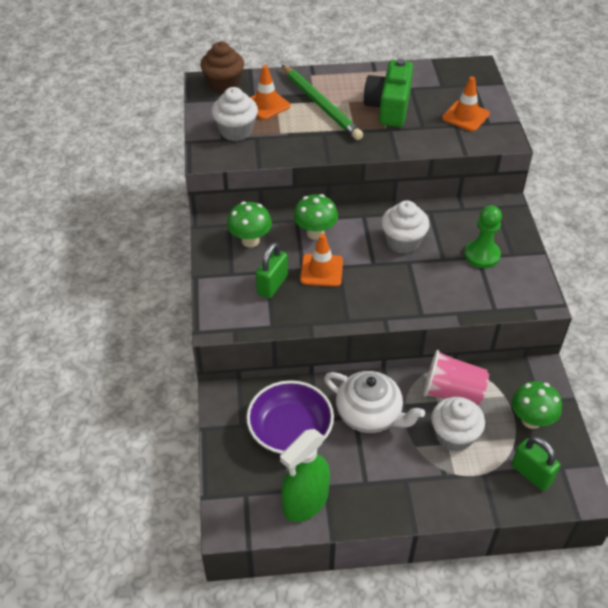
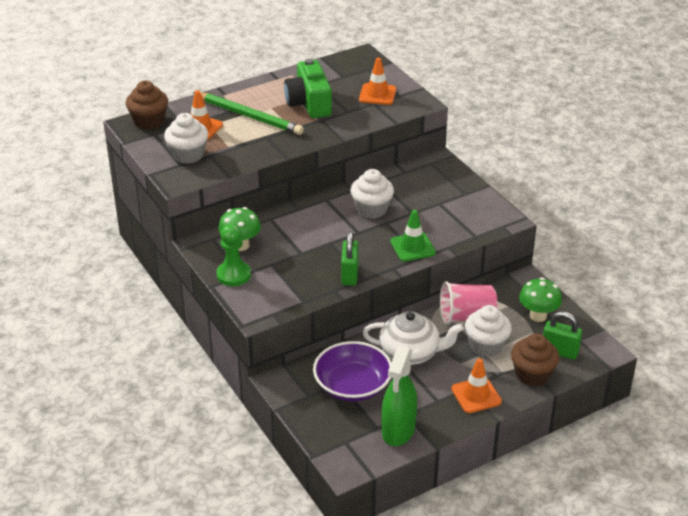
camera: 25 degrees left, 10 degrees down
green padlock [256,242,288,299] -> green padlock moved to [341,231,359,286]
green mushroom [294,194,338,240] -> none
orange traffic cone [300,234,343,287] -> orange traffic cone moved to [451,358,502,413]
green pawn [464,205,502,268] -> green pawn moved to [217,224,251,286]
none -> green traffic cone [390,210,436,262]
none -> brown cupcake [511,333,559,386]

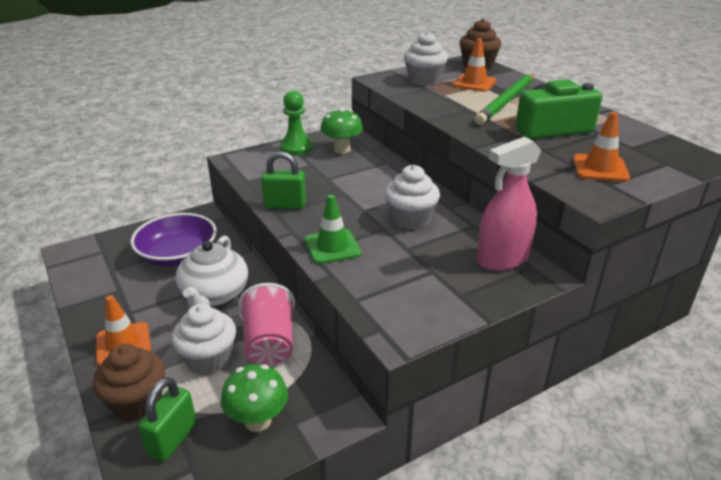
camera: 90 degrees right, 5 degrees down
green spray bottle [382,346,417,446] -> none
none -> pink spray bottle [477,136,541,271]

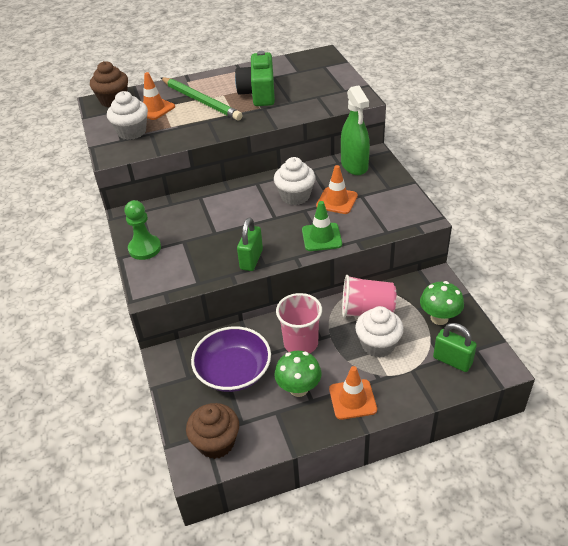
camera: 75 degrees left, 10 degrees up
brown cupcake [93,344,165,421] -> brown cupcake moved to [186,403,239,459]
white teapot [176,236,248,308] -> pink cup [276,293,322,353]
green mushroom [321,108,363,154] -> green mushroom moved to [274,351,322,397]
pink spray bottle [477,136,541,271] -> green spray bottle [341,85,370,175]
orange traffic cone [573,112,630,182] -> orange traffic cone moved to [316,165,358,214]

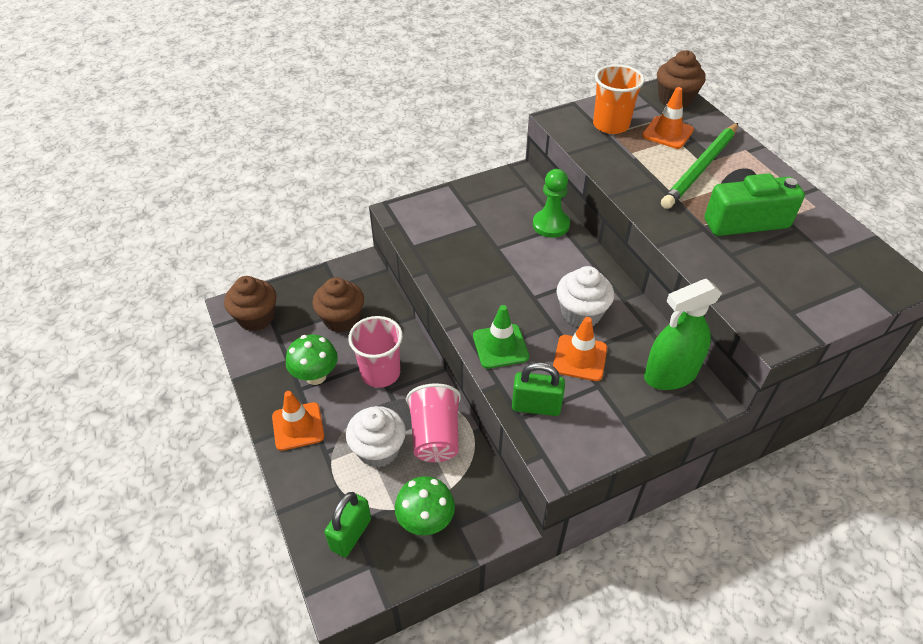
camera: 80 degrees right, 5 degrees up
white cupcake [107,91,148,140] -> orange cup [593,64,644,134]
green pawn [124,200,161,260] -> green pawn moved to [533,169,570,238]
purple bowl [191,326,271,392] -> brown cupcake [312,277,364,333]
green padlock [237,217,263,271] -> green padlock moved to [512,362,565,416]

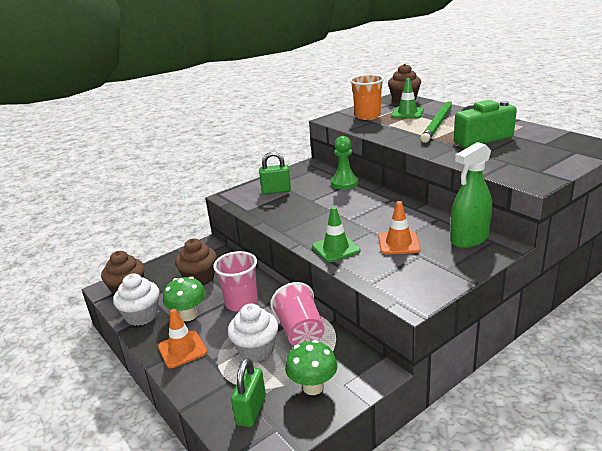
camera: 10 degrees left, 20 degrees down
green padlock [512,362,565,416] -> green padlock moved to [259,152,291,194]
white cupcake [557,266,614,327] -> white cupcake moved to [113,273,159,326]
orange traffic cone [642,87,694,149] -> green traffic cone [391,78,424,119]

